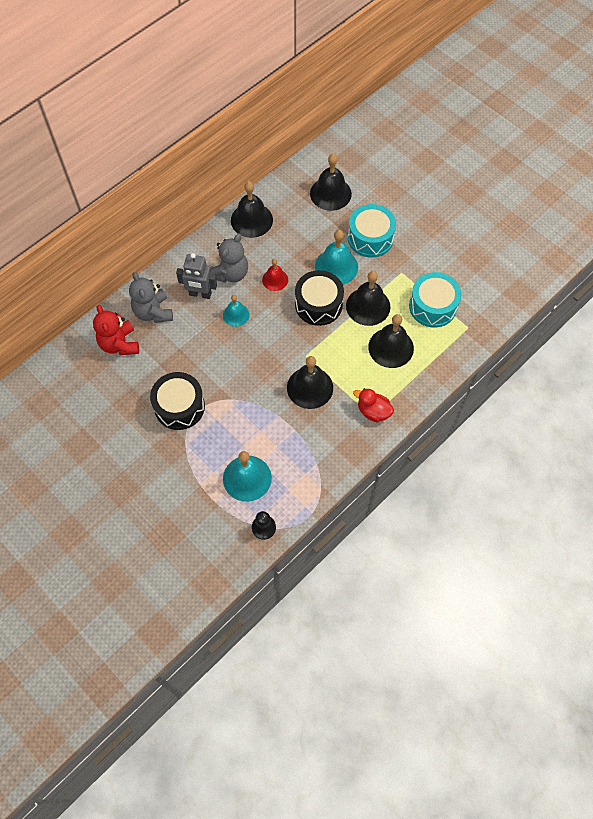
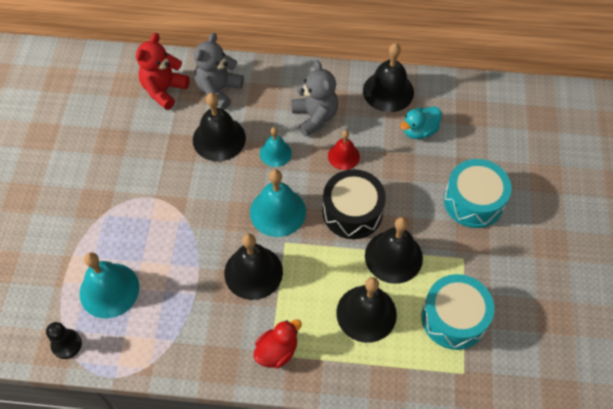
camera: 50 degrees right, 5 degrees down
black drum [150,372,205,430] -> none
grey robot [176,253,217,299] -> none
grey teddy bear [210,234,248,283] -> grey teddy bear turned 105 degrees counterclockwise [291,60,338,137]
black bell [310,154,352,211] -> black bell moved to [193,93,246,161]
turquoise bell [315,230,358,285] -> turquoise bell moved to [250,169,306,237]
red duck [353,388,394,422] -> red duck turned 60 degrees clockwise [254,319,302,368]
none -> turquoise duck [400,106,442,139]

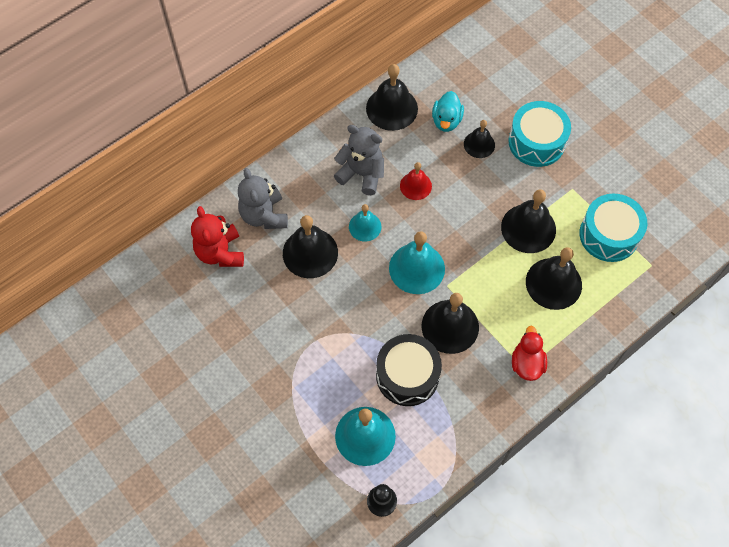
camera: 45 degrees left, 5 degrees up
black drum [322,169,386,239] -> black drum moved to [376,334,442,406]
none -> black bell [464,120,495,158]

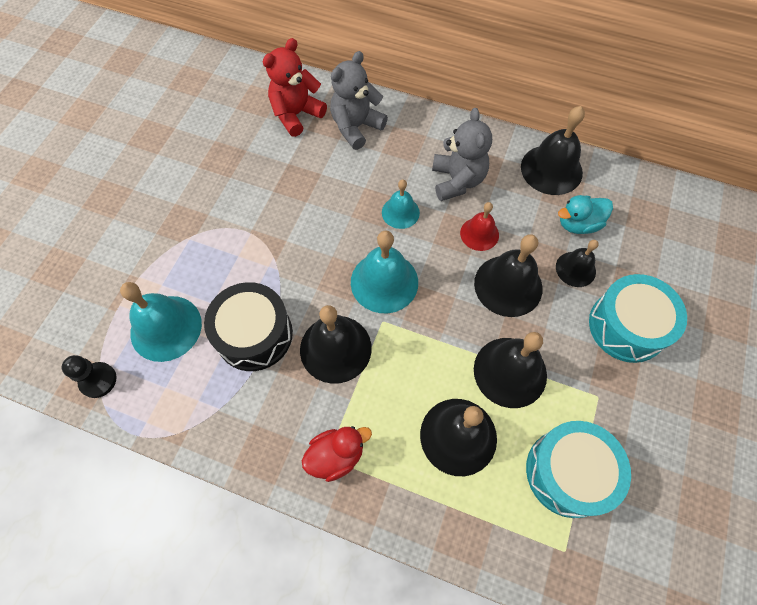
camera: 60 degrees right, 0 degrees up
black bell [283,215,338,278] -> black bell moved to [474,234,543,317]

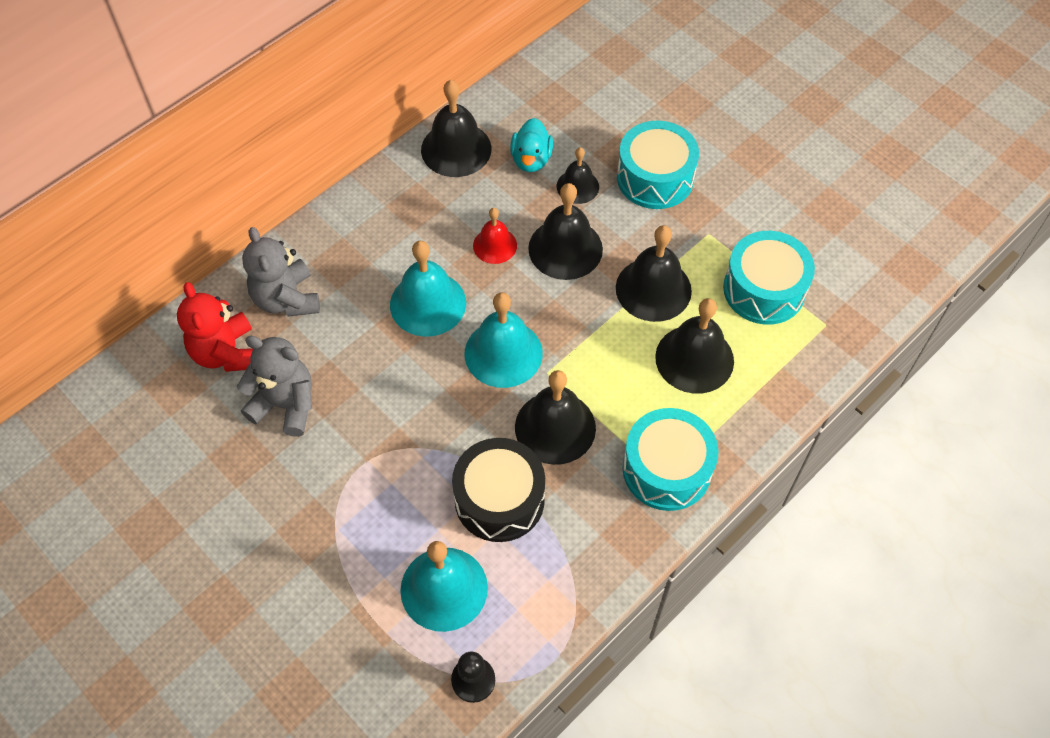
camera: 65 degrees left, 5 degrees down
red duck [302,426,372,482] -> turquoise drum [623,408,718,511]
turquoise bell [382,180,420,229] -> turquoise bell [390,241,466,337], size x1.68
grey teddy bear [432,108,492,201] -> grey teddy bear moved to [237,336,312,437]

